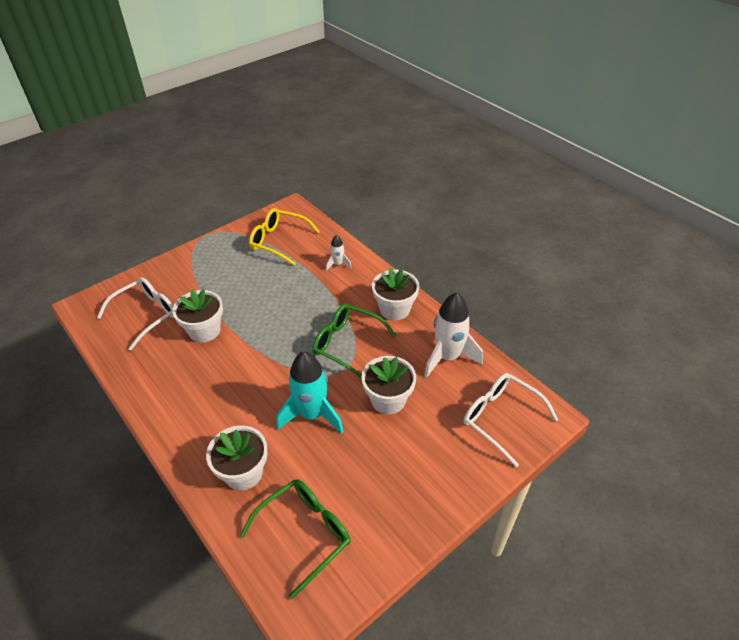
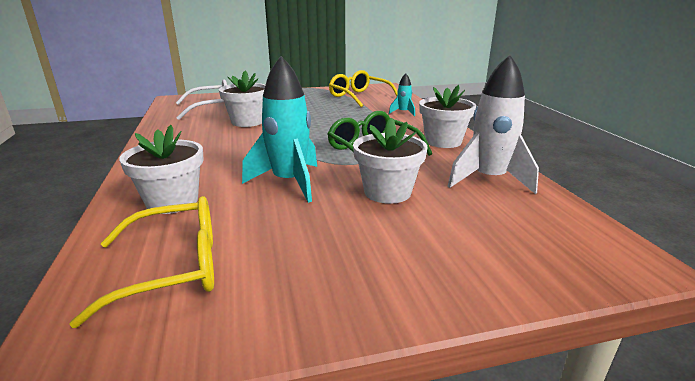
camera: 25 degrees right, 20 degrees down
green glasses [240,479,351,600] -> yellow glasses [69,196,214,328]
white rocket [326,235,352,271] -> turquoise rocket [389,73,415,116]
white glasses [463,373,558,467] -> none

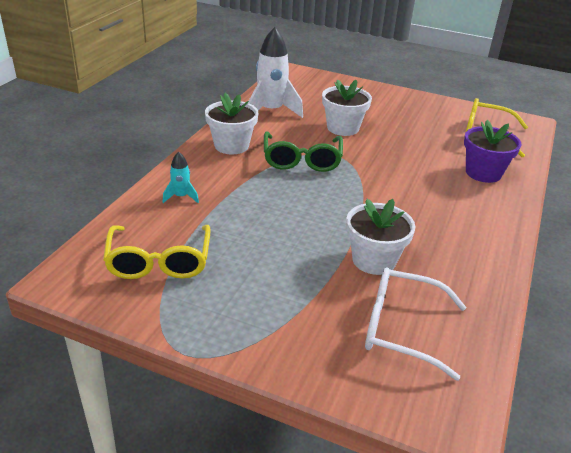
camera: 145 degrees left, 10 degrees up
white flower pot [119,125,204,214] -> purple flower pot [464,120,521,183]
turquoise rocket [242,56,317,203] -> none

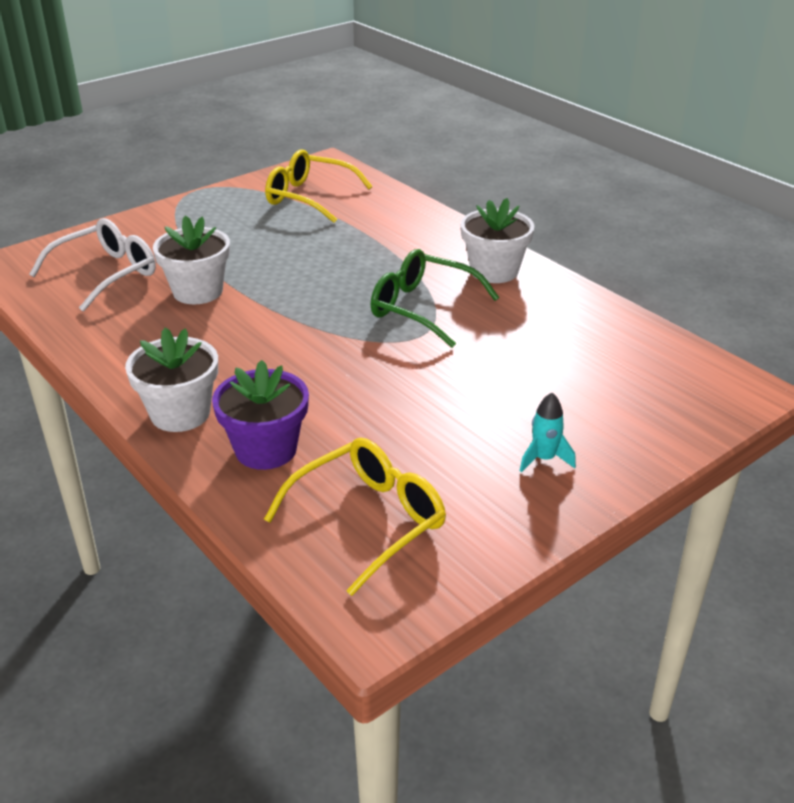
camera: 120 degrees right, 0 degrees up
turquoise rocket [163,152,199,203] -> turquoise rocket moved to [520,393,576,472]
white rocket [248,27,303,118] -> none
white flower pot [322,79,372,136] -> white flower pot moved to [125,328,218,432]

